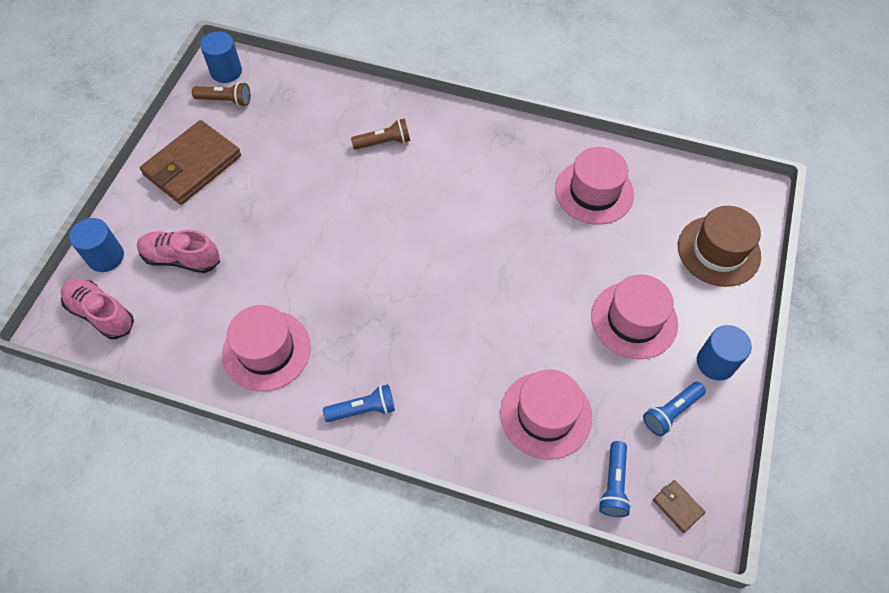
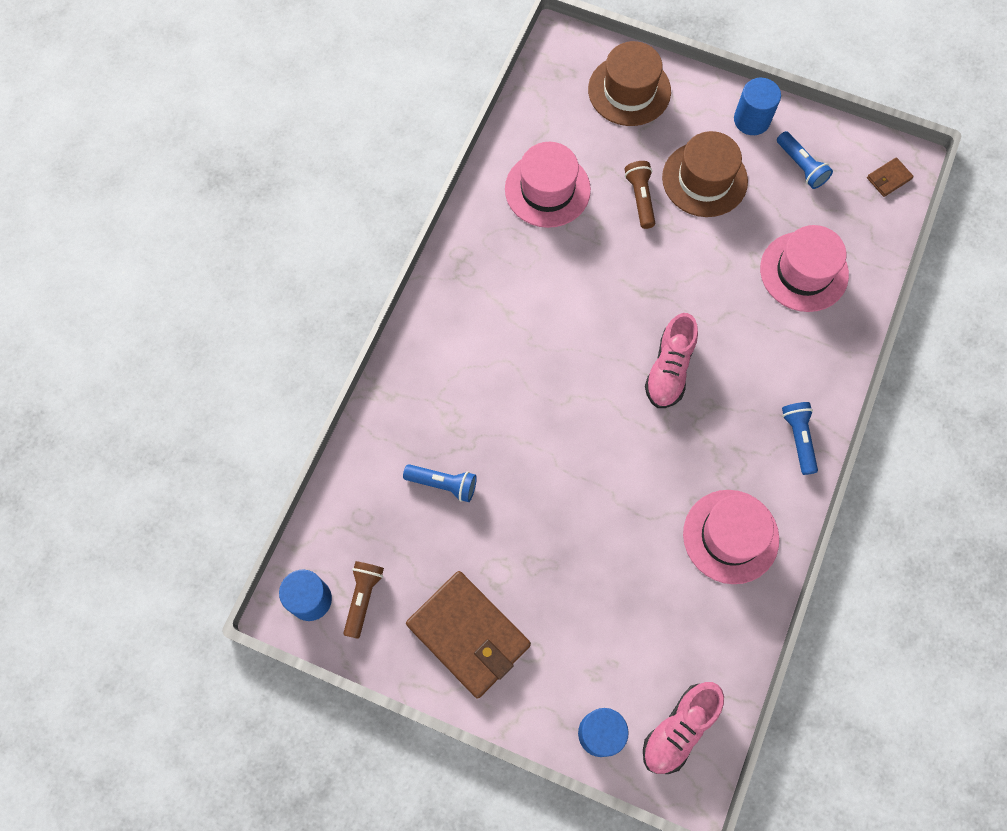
camera: 85 degrees left, 10 degrees up
pink shoe [137,230,220,273] -> pink shoe moved to [645,313,698,408]
brown flashlight [351,118,410,150] -> brown flashlight moved to [625,161,655,229]
pink hat [591,274,678,359] -> brown hat [662,131,748,217]
blue flashlight [599,441,631,517] -> blue flashlight moved to [403,464,477,502]

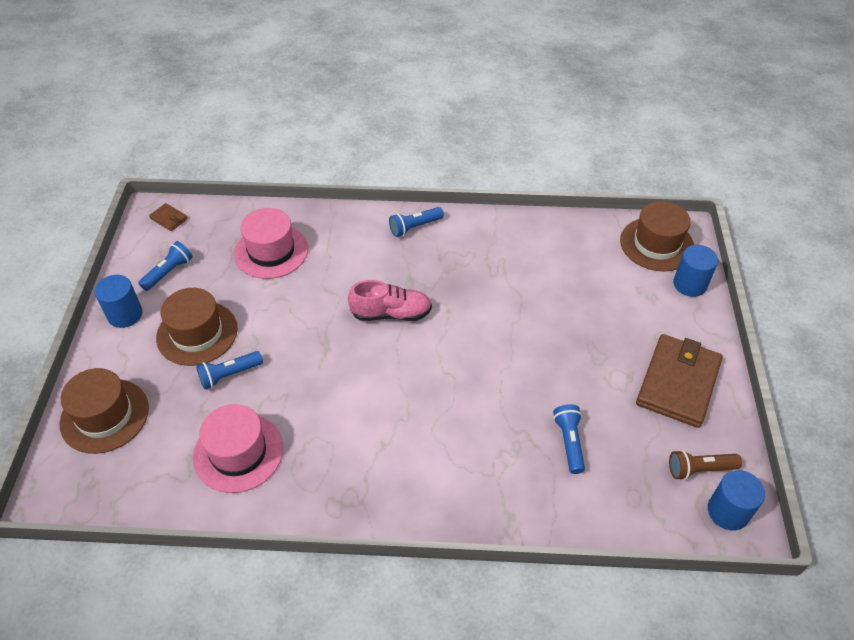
camera: 110 degrees left, 20 degrees down
brown flashlight [625,161,655,229] -> blue flashlight [196,351,263,389]
pink shoe [643,682,724,774] -> brown hat [620,201,694,271]
pink hat [683,490,779,584] -> none

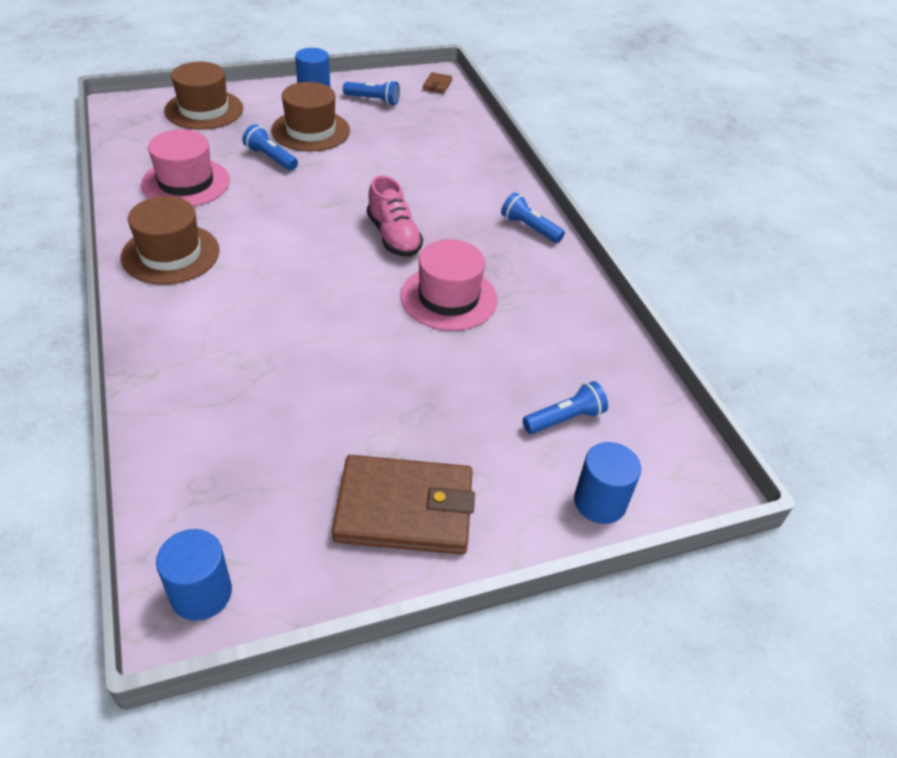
camera: 65 degrees right, 5 degrees down
pink hat [234,208,308,279] -> pink hat moved to [401,239,497,331]
blue flashlight [553,404,585,474] -> blue flashlight moved to [523,381,608,434]
brown hat [620,201,694,271] -> brown hat moved to [121,196,220,285]
brown flashlight [669,450,742,480] -> none

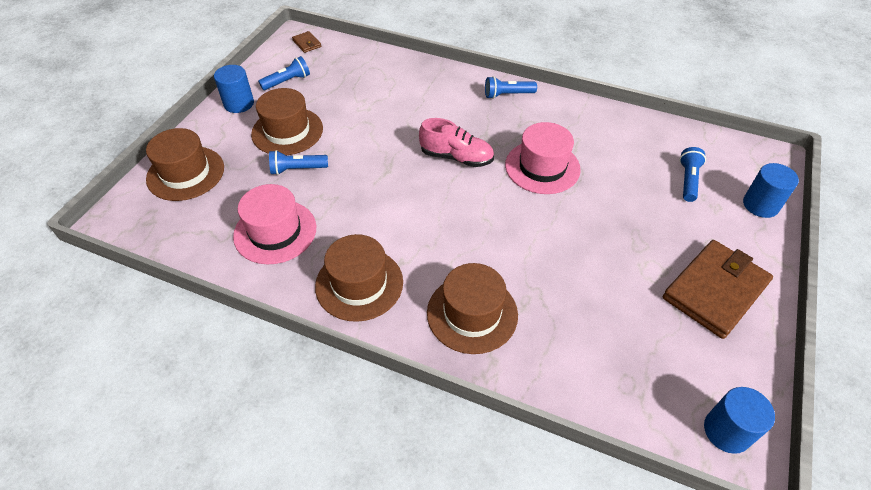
camera: 45 degrees left, 5 degrees up
none -> brown hat [427,263,518,354]

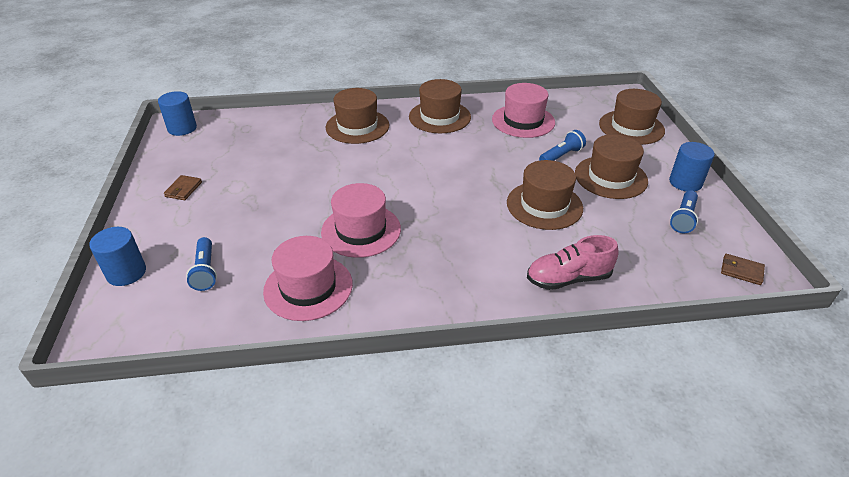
camera: 150 degrees right, 10 degrees down
pink shoe [419,118,494,167] -> pink shoe moved to [527,235,619,290]
blue flashlight [485,76,537,99] -> none
brown wallet [663,240,773,339] -> brown wallet [164,175,202,200], size x0.42
none -> pink hat [263,236,353,321]
none -> brown hat [507,160,583,230]

